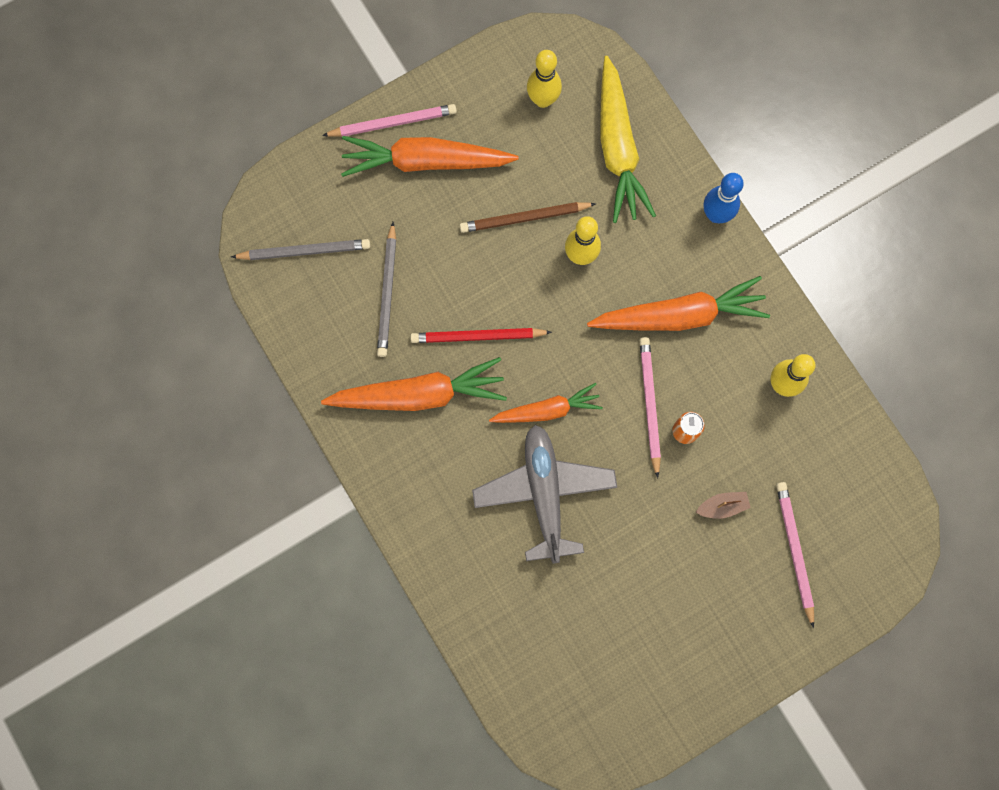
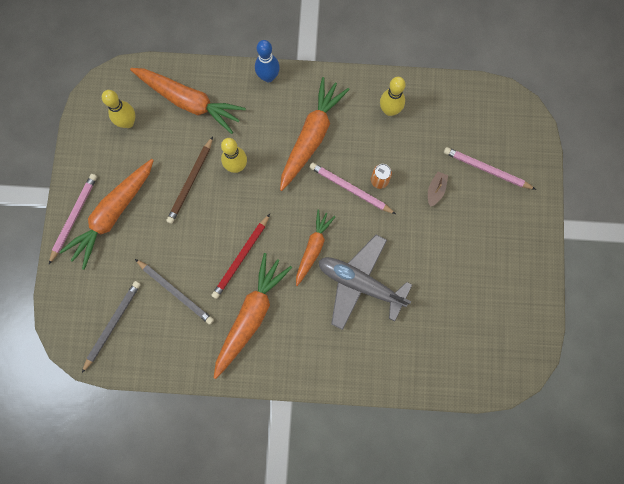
camera: 55 degrees left, 0 degrees up
yellow carrot [600,56,656,223] -> orange carrot [130,68,246,134]

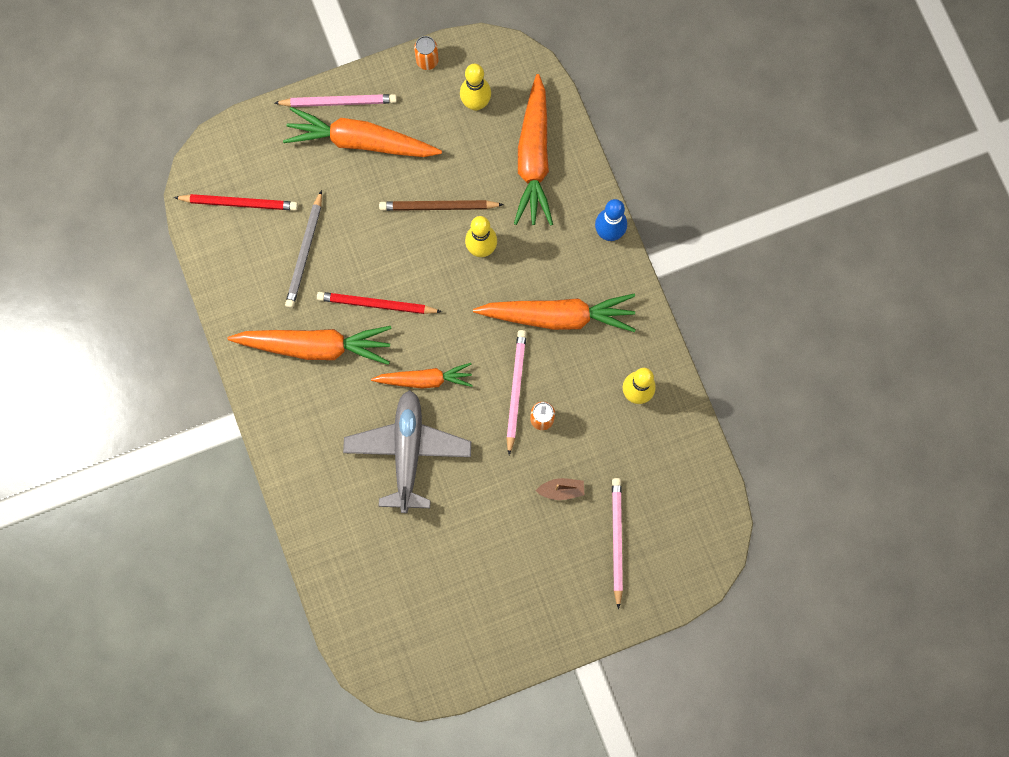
camera: 65 degrees right, 0 degrees up
grey pencil [82,281,141,373] -> red pencil [174,194,298,211]
none -> orange can [414,36,439,70]

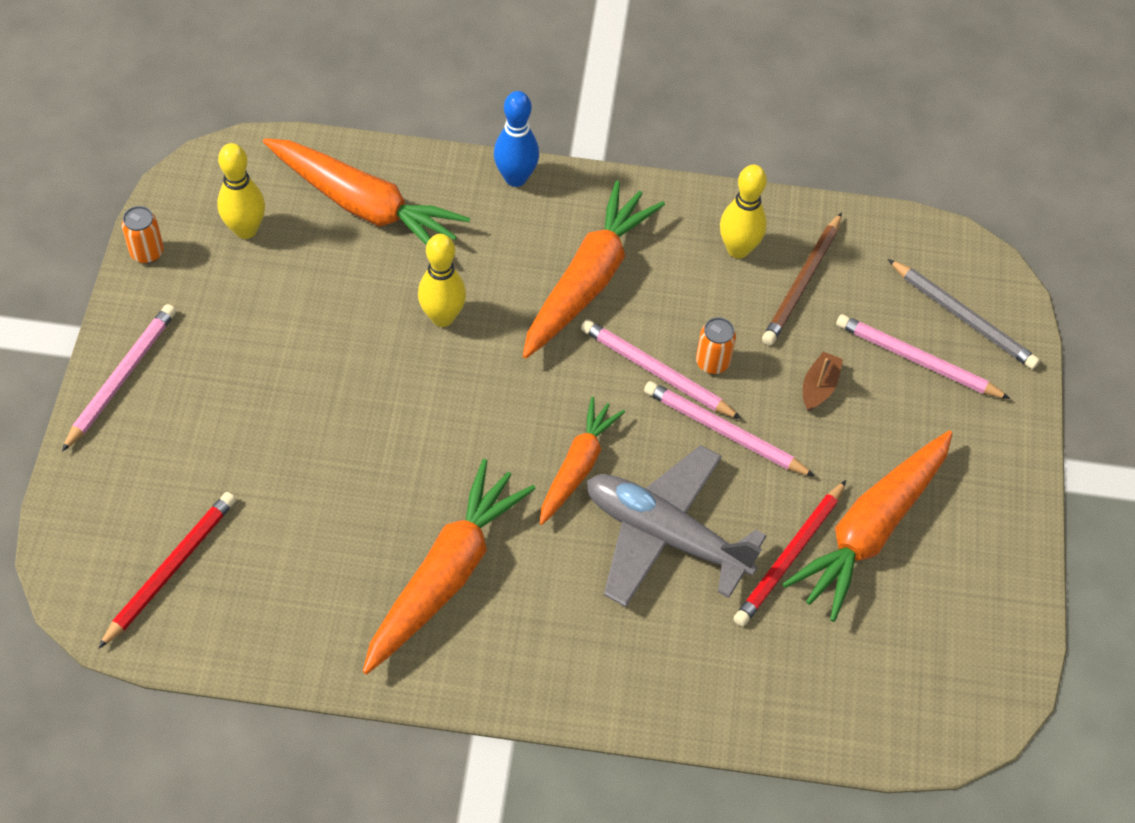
camera: 65 degrees left, 20 degrees down
orange carrot [283,107,442,157] -> orange carrot moved to [783,430,953,622]
grey pencil [285,190,322,308] -> grey pencil moved to [888,259,1040,369]
red pencil [317,292,442,314] -> red pencil moved to [733,480,846,627]
brown pencil [379,200,504,211] -> brown pencil moved to [762,212,842,345]
none -> pink pencil [644,381,815,477]

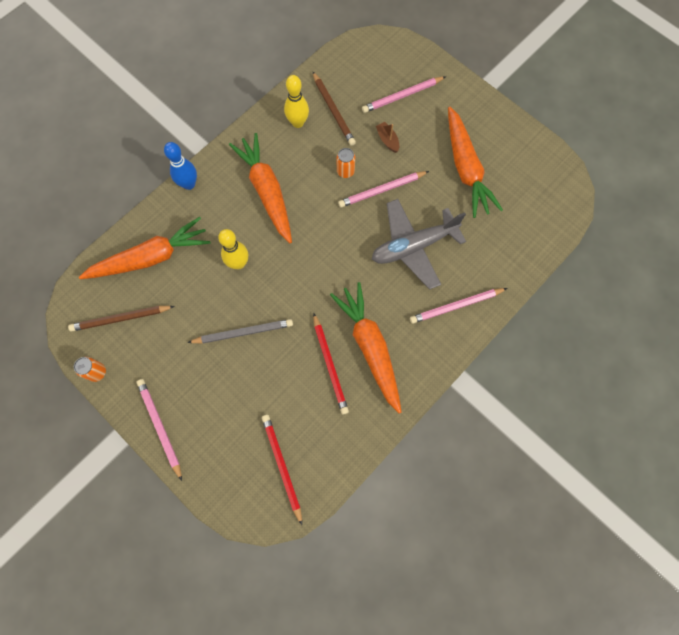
camera: 50 degrees left, 15 degrees up
yellow bowling pin [217,143,265,239] -> brown pencil [68,306,175,331]
orange carrot [540,397,625,525] -> none
pink pencil [581,319,741,419] -> pink pencil moved to [410,288,508,324]
red pencil [733,480,846,627] -> red pencil moved to [313,313,349,415]
grey pencil [888,259,1040,369] -> grey pencil moved to [187,319,293,343]

